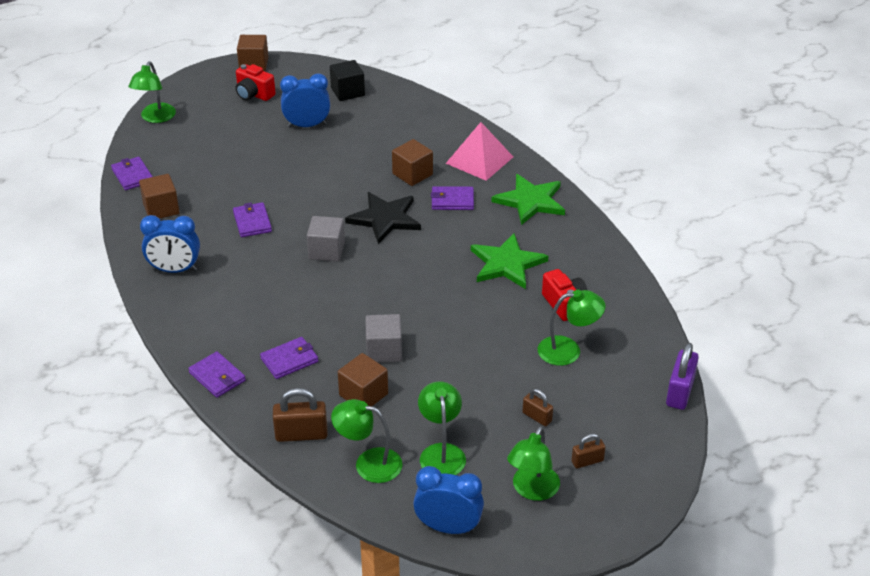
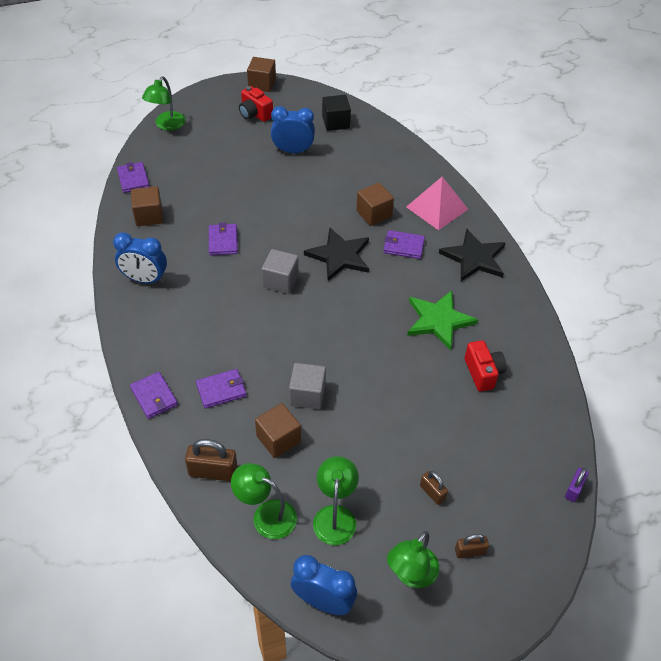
camera: 10 degrees right, 10 degrees up
green star [491,174,565,225] -> black star [439,229,505,281]
green lamp [538,290,606,366] -> none
purple padlock [666,343,699,410] -> purple padlock [565,468,589,502], size x0.60

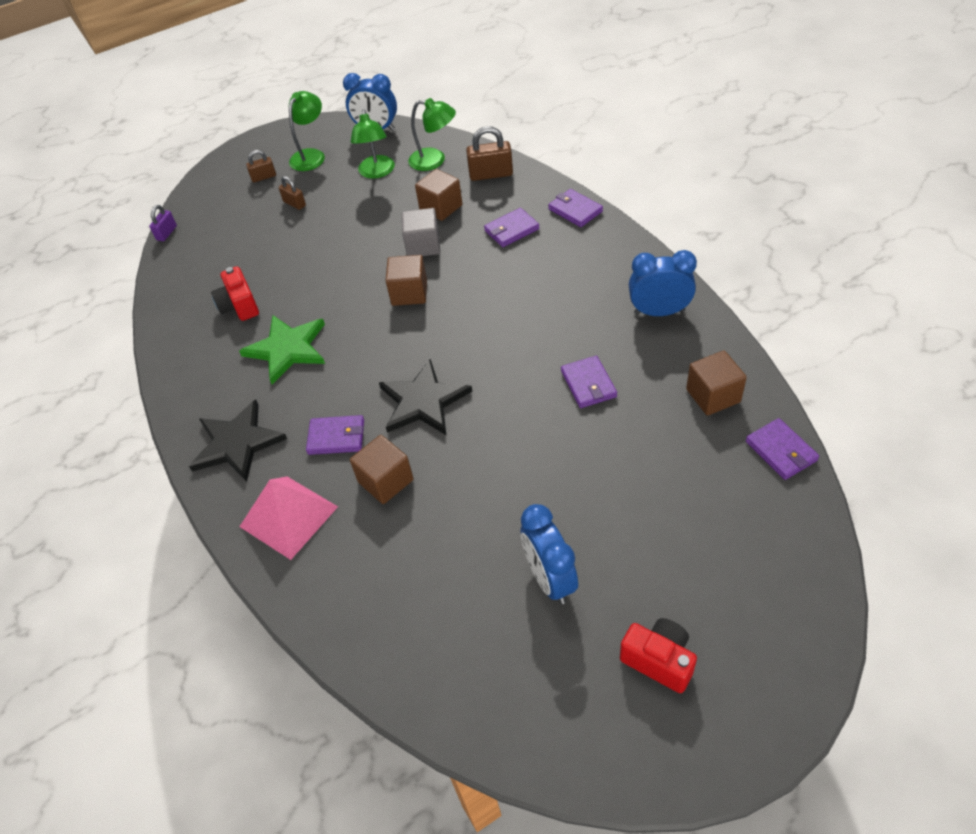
camera: 175 degrees right, 0 degrees up
green lamp [142,77,185,131] -> none
brown cube [247,57,276,92] -> brown cube moved to [385,255,427,306]
grey cube [262,249,299,294] -> none
blue clock [271,106,315,153] -> blue clock turned 75 degrees clockwise [521,504,578,604]
black cube [322,95,351,131] -> none

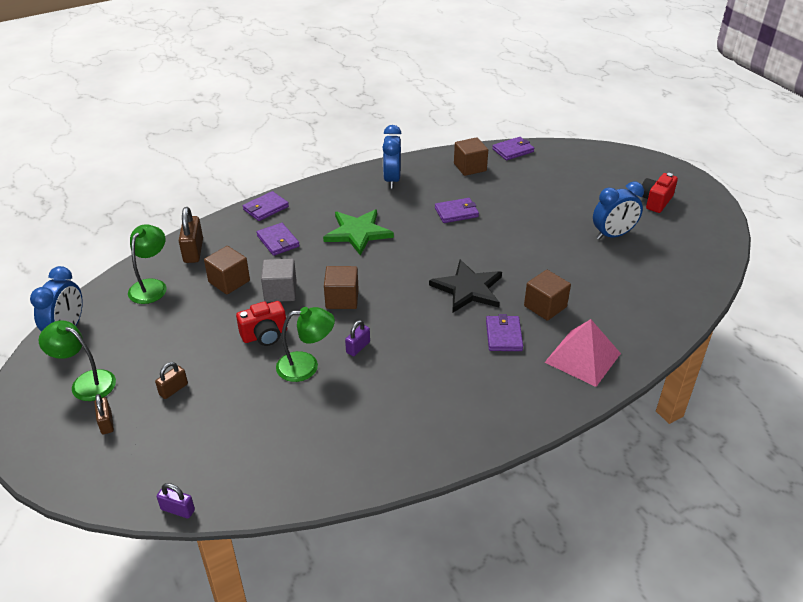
camera: 95 degrees left, 10 degrees down
black star [189,399,287,482] -> none
red camera [211,266,259,321] -> red camera moved to [236,301,287,346]
green star [239,315,325,384] -> green star moved to [323,209,394,256]
green lamp [350,109,395,179] -> green lamp moved to [276,307,335,382]
none -> purple padlock [345,320,370,356]

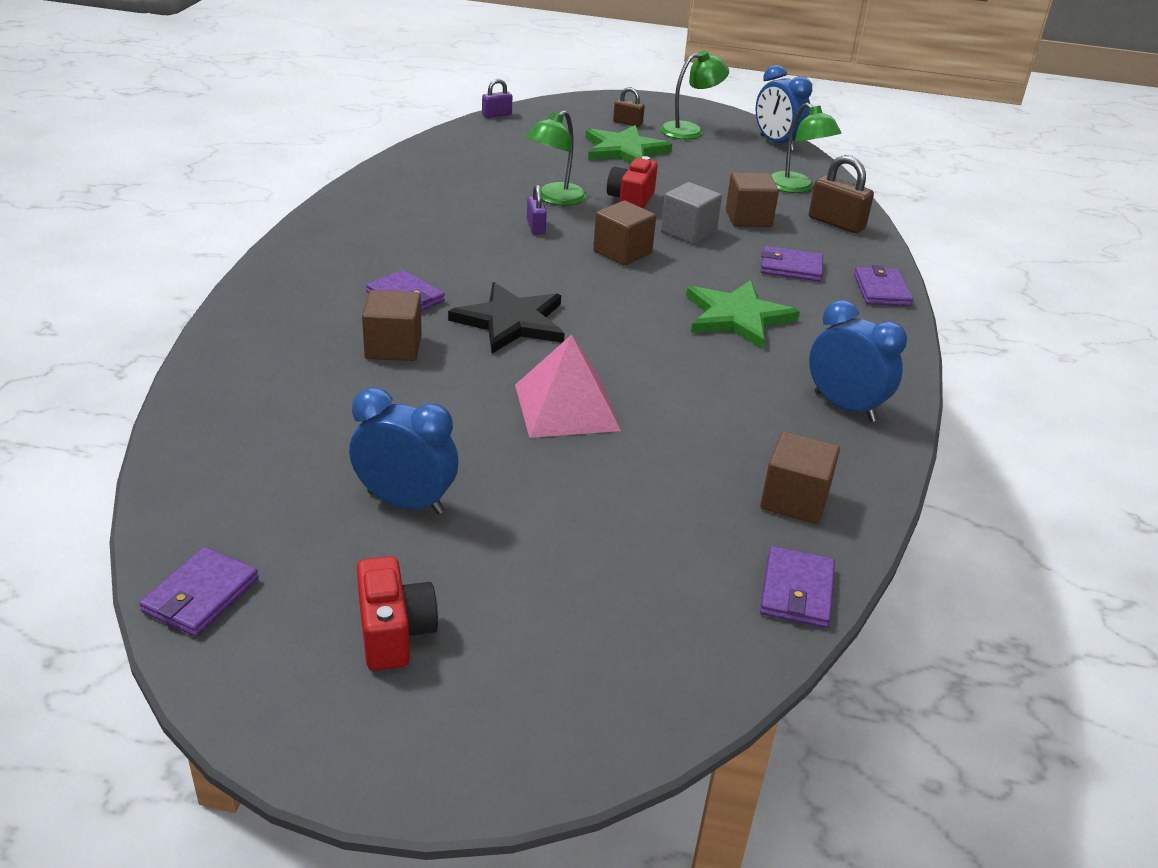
camera: 130 degrees right, 5 degrees down
brown padlock [155,362,188,399] -> green star [585,125,672,163]
purple wallet [435,198,479,223] -> purple wallet moved to [139,547,259,637]
pink pyramid [544,319,621,387] -> pink pyramid moved to [515,335,621,438]
blue clock [593,181,644,240] -> blue clock turned 90 degrees clockwise [349,388,458,514]

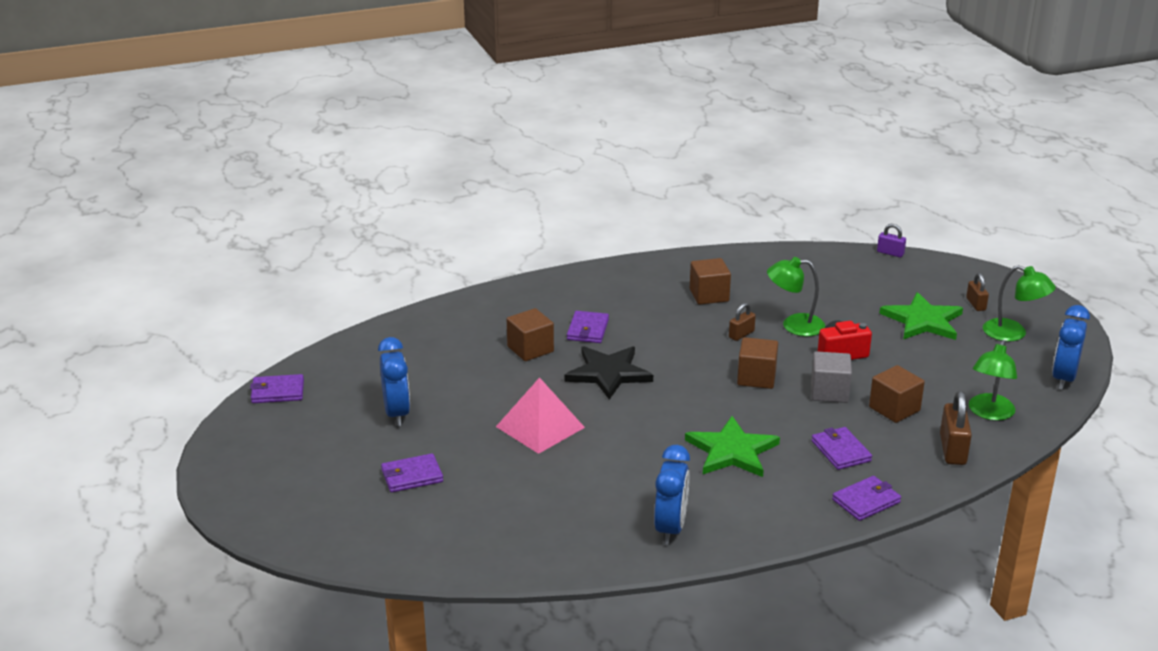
camera: 60 degrees right, 5 degrees down
red camera [357,556,438,671] -> none
purple padlock [527,185,547,234] -> brown padlock [729,303,756,341]
brown cube [760,431,840,524] -> brown cube moved to [690,258,731,305]
purple wallet [760,546,835,628] -> purple wallet moved to [381,453,443,492]

